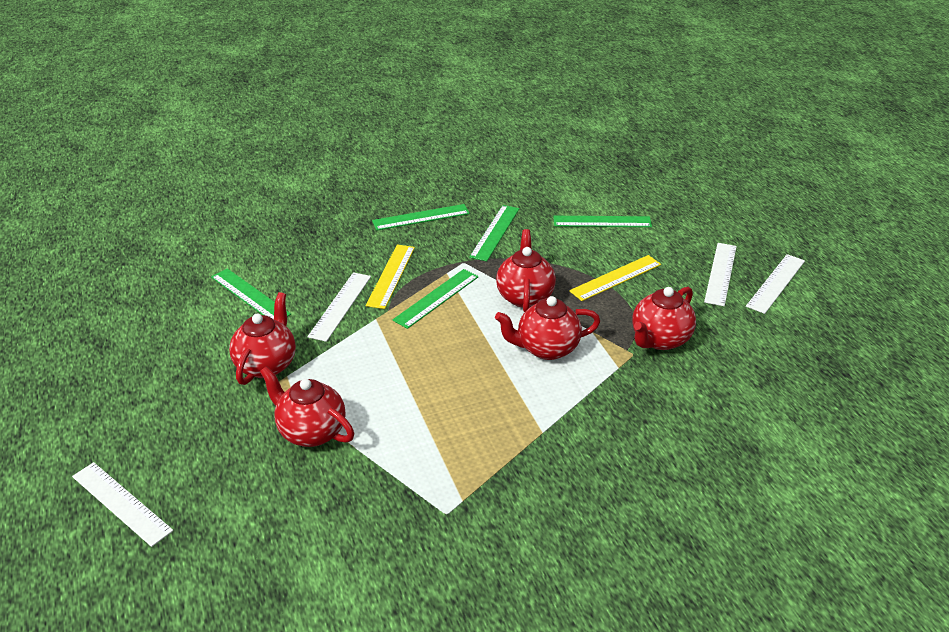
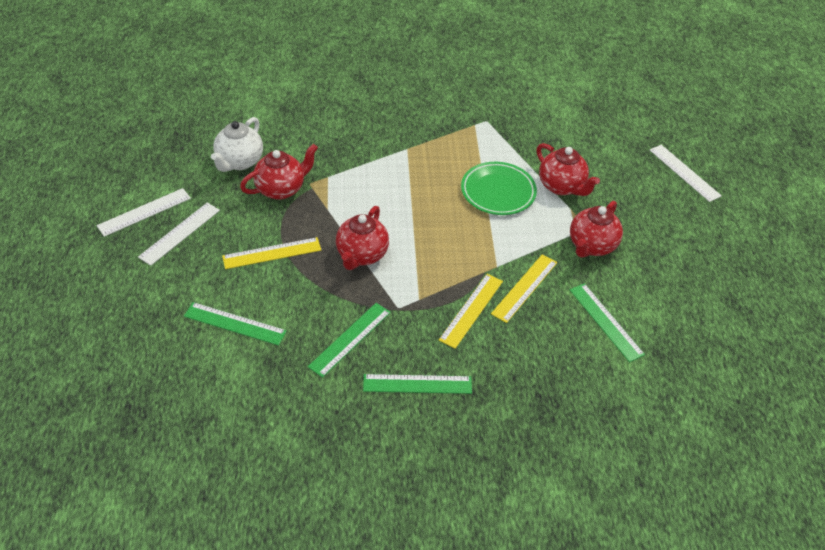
camera: 165 degrees left, 10 degrees up
white ruler [307,272,371,342] -> yellow ruler [491,254,557,323]
green ruler [392,269,479,329] -> none
red teapot [495,296,601,360] -> none
none -> white teapot [211,117,263,172]
none -> green plate [461,162,537,215]

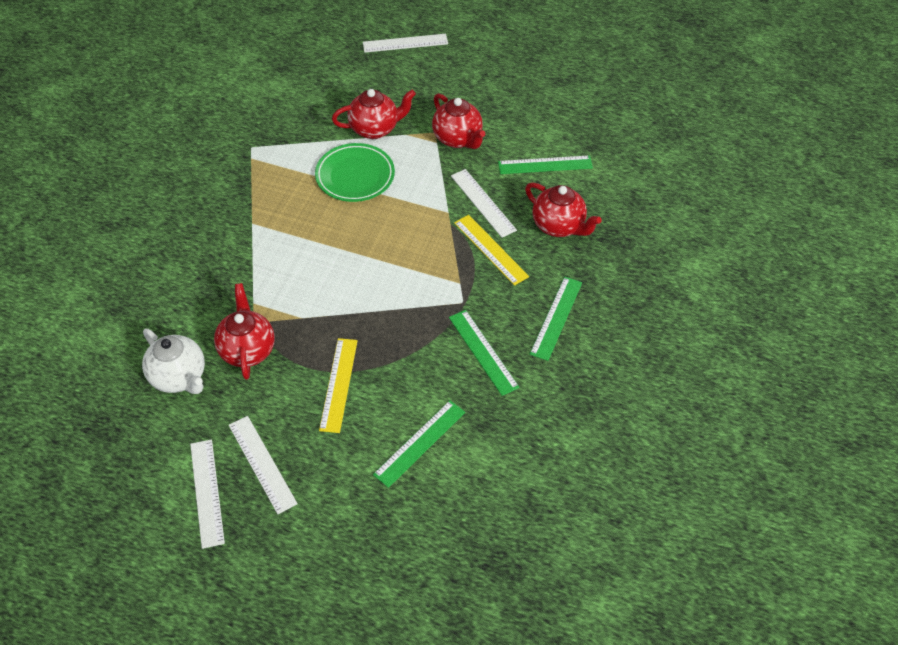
camera: 65 degrees left, 5 degrees up
red teapot [336,206,389,270] -> red teapot moved to [525,182,602,237]
yellow ruler [491,254,557,323] -> white ruler [451,169,517,238]

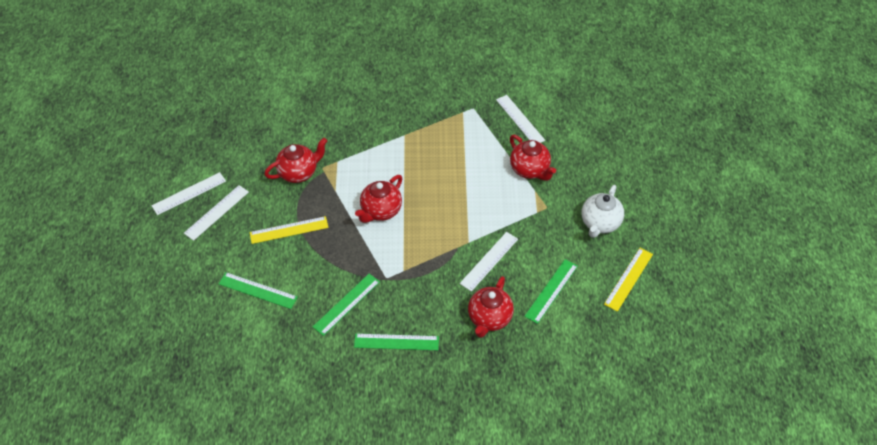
camera: 70 degrees right, 0 degrees up
white teapot [142,329,205,394] -> white teapot moved to [581,185,624,238]
green plate [315,143,395,202] -> none
white ruler [363,34,448,53] -> white ruler moved to [496,95,545,143]
red teapot [432,93,485,149] -> red teapot moved to [355,175,402,223]
yellow ruler [454,215,529,286] -> yellow ruler moved to [604,248,653,312]
green ruler [498,155,593,174] -> green ruler turned 60 degrees clockwise [524,259,578,324]

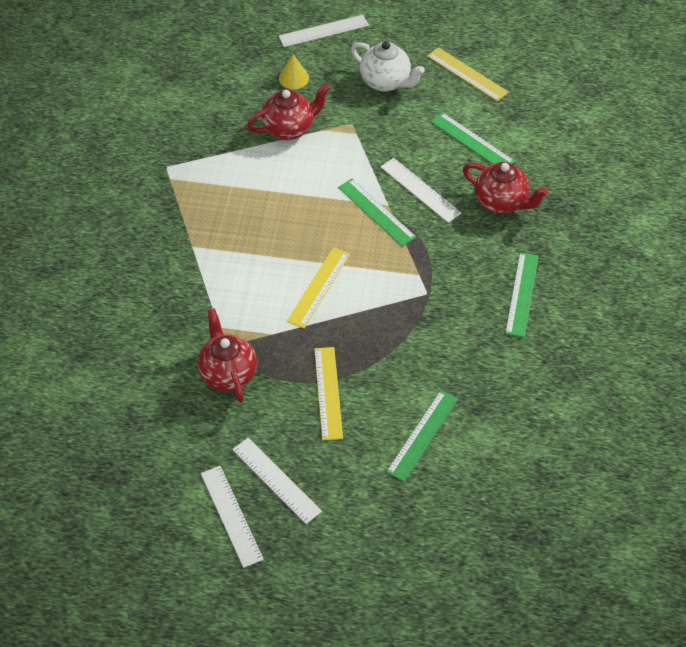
camera: 80 degrees left, 0 degrees up
green ruler [313,274,380,336] -> green ruler moved to [338,179,417,247]
red teapot [355,175,402,223] -> yellow ruler [287,247,350,329]
white ruler [496,95,545,143] -> white ruler moved to [279,15,369,47]
none -> yellow cone [279,54,309,89]

